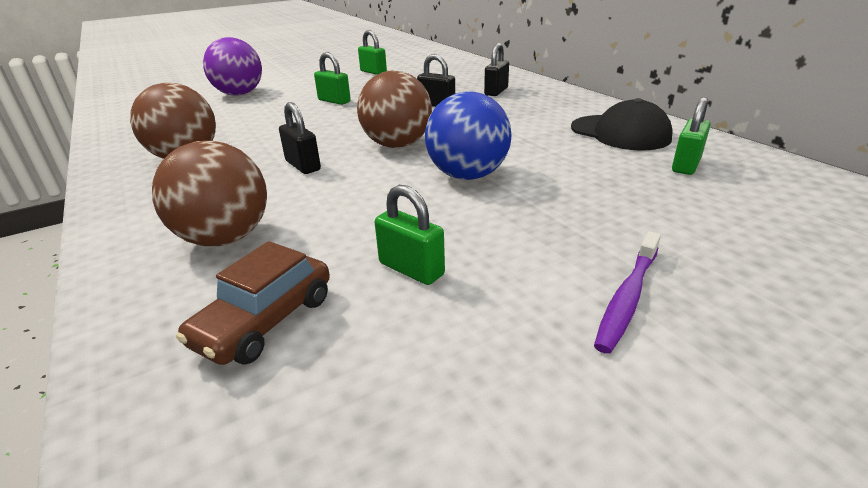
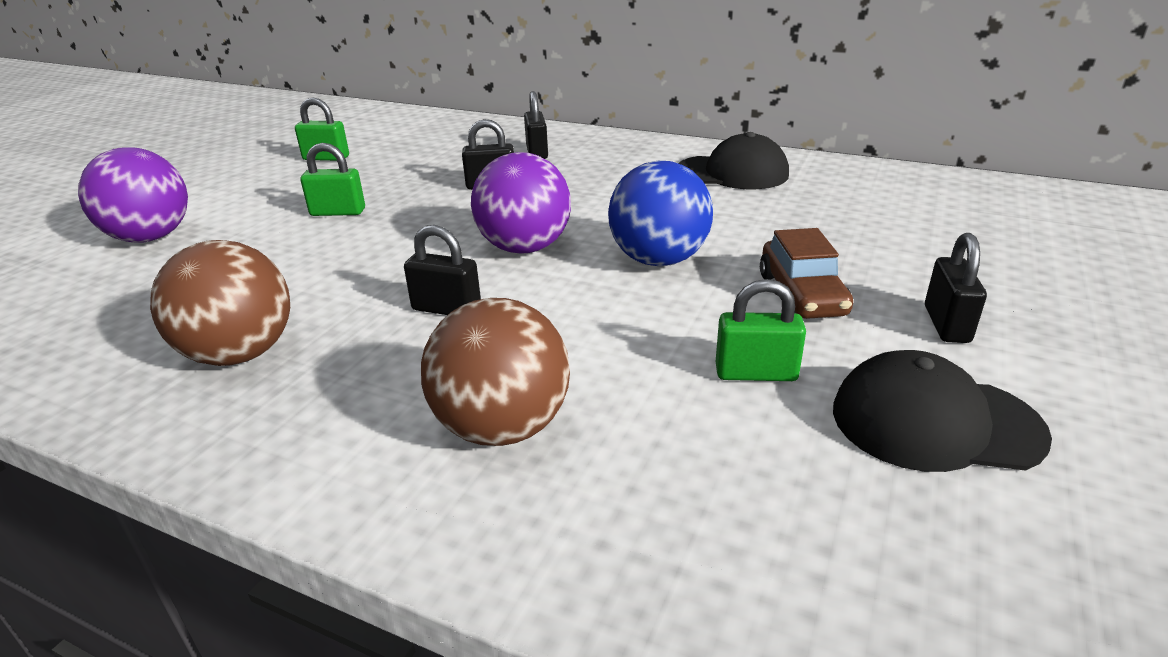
camera: 35 degrees left, 0 degrees up
brown car [176,241,330,365] -> brown car moved to [760,228,853,319]
brown ball [357,71,432,148] -> purple ball [471,152,571,254]
purple toothbrush [594,231,661,354] -> black padlock [925,233,987,343]
green padlock [672,97,711,175] -> none
none -> black cap [833,350,1052,472]

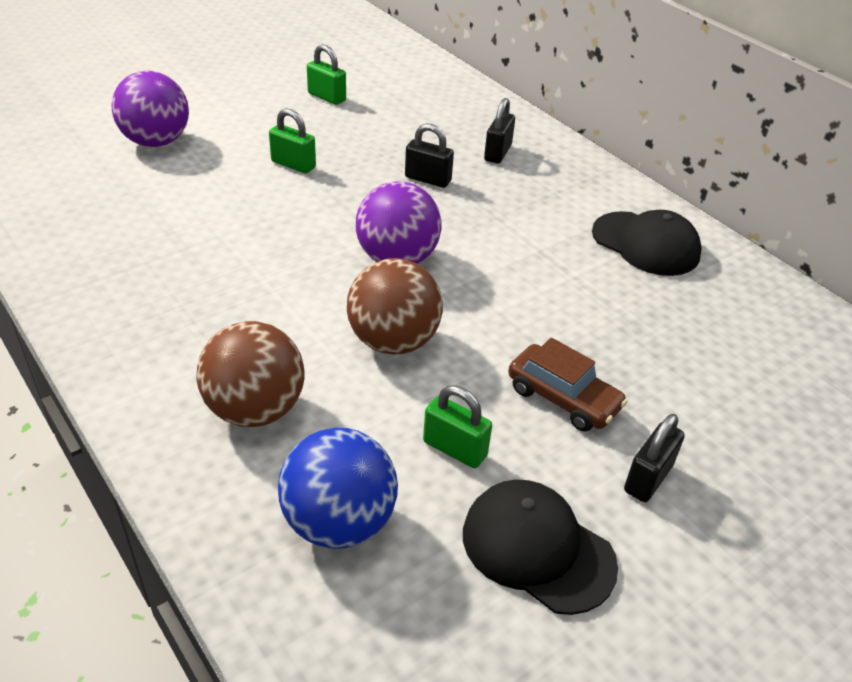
camera: 25 degrees right, 10 degrees up
brown ball [150,240,290,366] -> brown ball moved to [347,258,443,355]
black padlock [404,225,481,315] -> none
blue ball [608,161,713,266] -> blue ball moved to [278,428,398,549]
brown car [760,228,853,319] -> brown car turned 75 degrees counterclockwise [508,338,628,432]

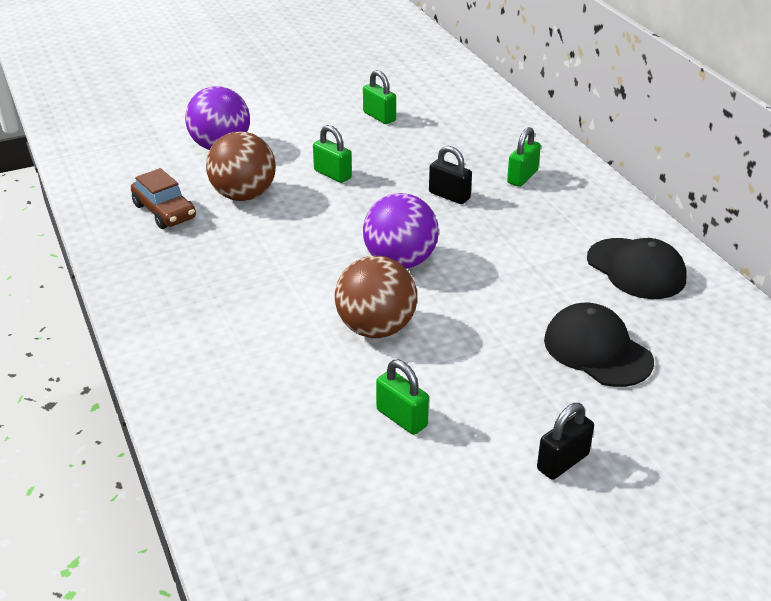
camera: 15 degrees right, 5 degrees down
brown ball [196,321,304,427] -> brown ball moved to [206,131,276,201]
blue ball [278,428,398,549] -> none
black cap [463,480,618,615] -> black cap moved to [544,303,654,387]
black padlock [484,98,515,164] -> green padlock [507,127,541,187]
brown car [508,338,628,432] -> brown car moved to [131,168,196,229]

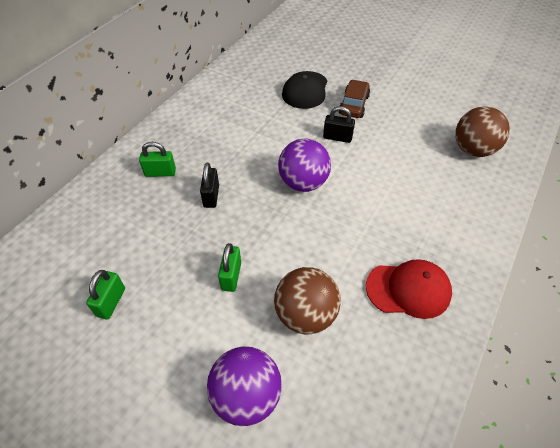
camera: 125 degrees left, 15 degrees up
brown car [131,168,196,229] -> brown car moved to [339,80,370,118]
brown ball [335,256,417,338] -> brown ball moved to [455,106,510,157]
green padlock [376,360,429,435] -> none
black padlock [537,403,594,480] -> black padlock moved to [323,106,355,143]
black cap [587,238,687,299] -> none
none -> red cap [366,259,452,319]

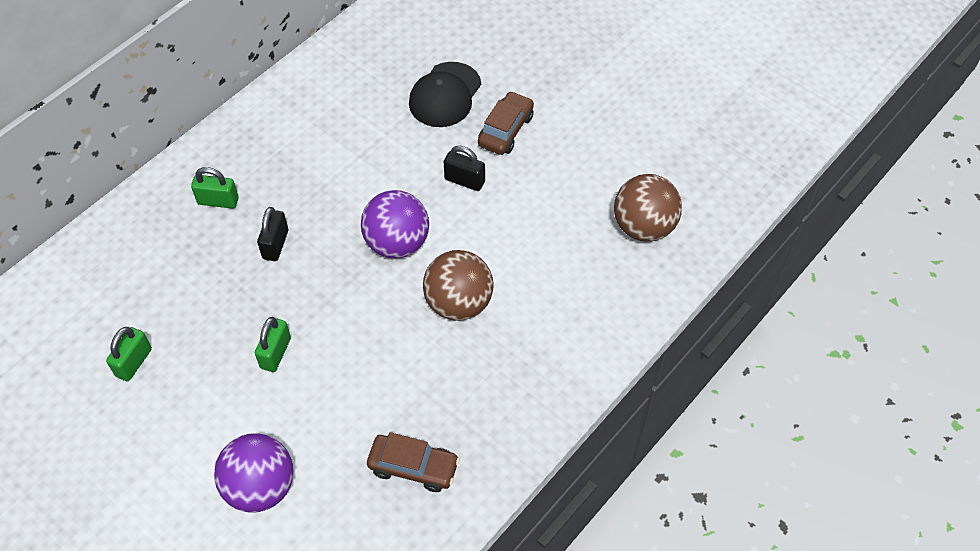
camera: 10 degrees right, 5 degrees up
brown ball [274,267,341,335] -> brown ball moved to [423,250,494,321]
red cap [366,259,452,319] -> none
none -> brown car [367,432,460,492]

